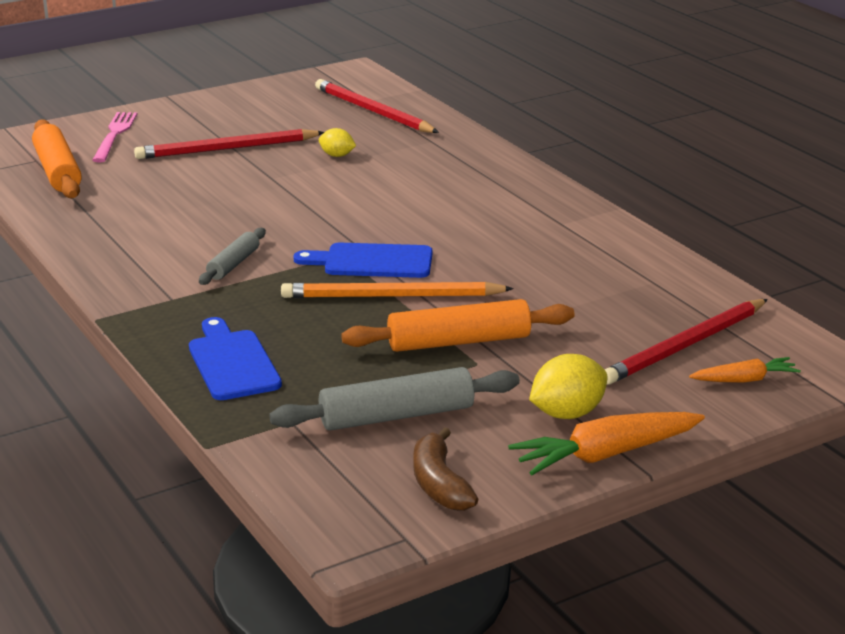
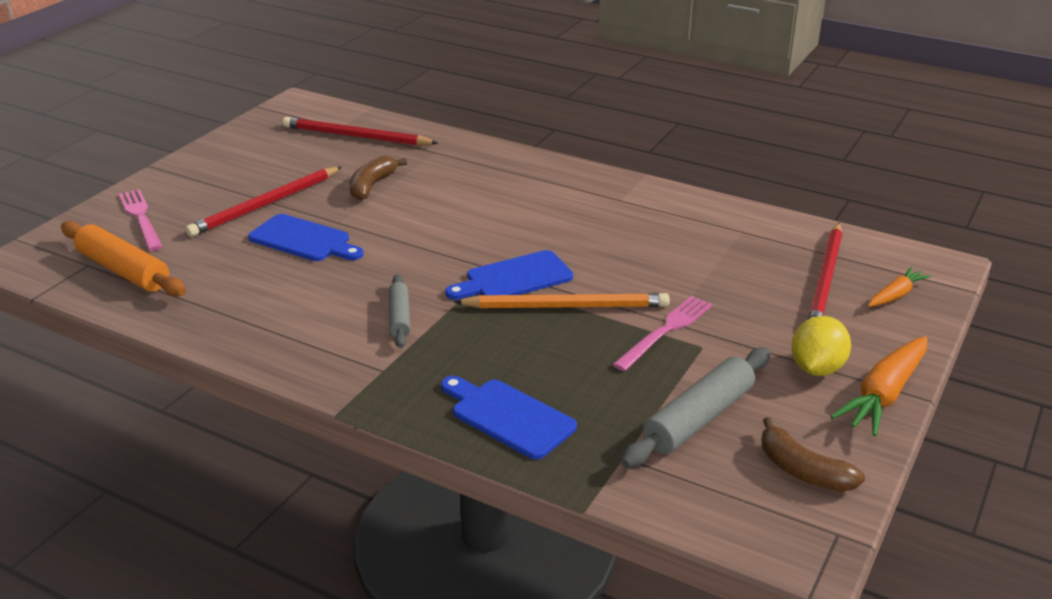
camera: 30 degrees left, 5 degrees up
orange pencil [281,282,514,298] -> orange pencil turned 150 degrees counterclockwise [454,293,670,309]
yellow lemon [319,128,356,157] -> brown banana [350,156,407,200]
orange rolling pin [341,299,575,352] -> pink fork [612,296,712,371]
none -> blue cutting board [248,214,363,261]

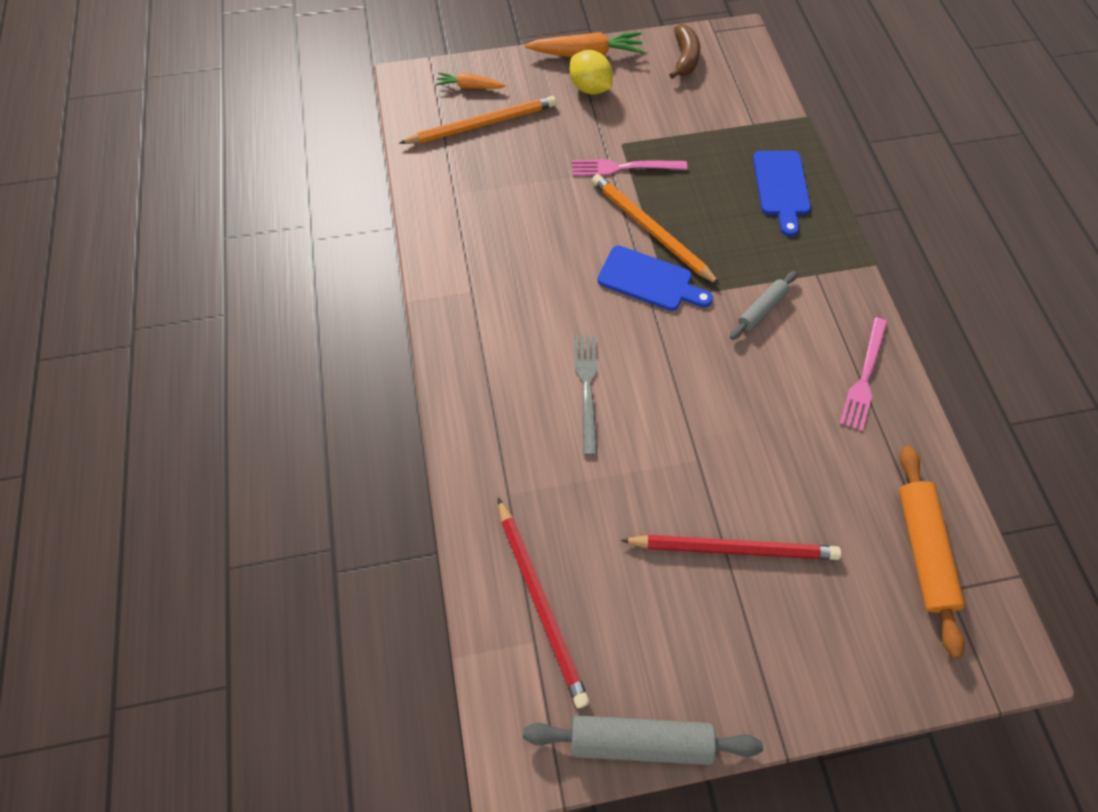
camera: 130 degrees left, 30 degrees up
pink fork [119,189,163,251] -> pink fork moved to [839,317,887,432]
blue cutting board [248,214,363,261] -> none
brown banana [350,156,407,200] -> none
grey rolling pin [621,347,771,468] -> grey rolling pin moved to [523,715,763,765]
yellow lemon [791,316,851,376] -> yellow lemon turned 60 degrees clockwise [570,50,613,95]
red pencil [808,223,842,320] -> orange pencil [399,96,556,144]
none -> grey fork [574,335,598,455]

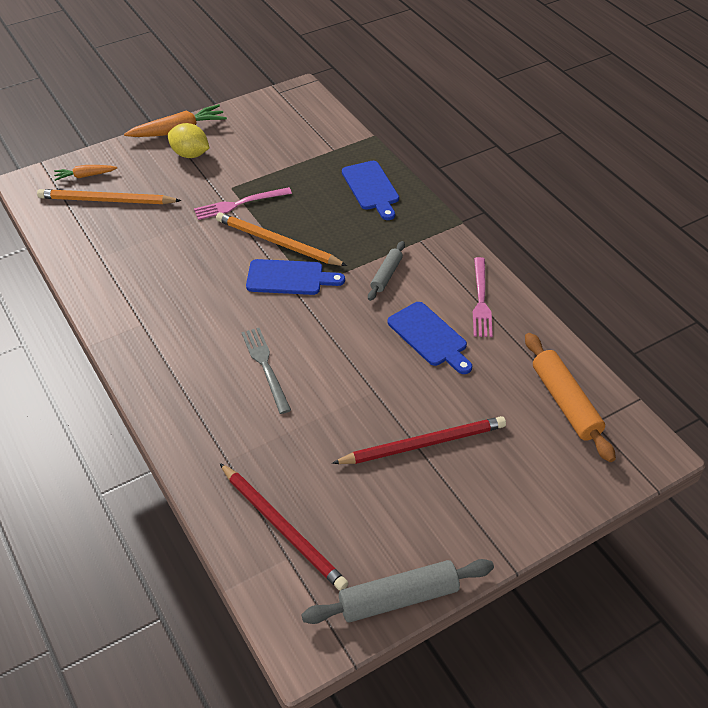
camera: 20 degrees left, 15 degrees down
orange pencil [399,96,556,144] -> orange pencil turned 135 degrees counterclockwise [37,189,181,204]
brown banana [669,24,700,79] -> none
none -> blue cutting board [387,302,472,374]

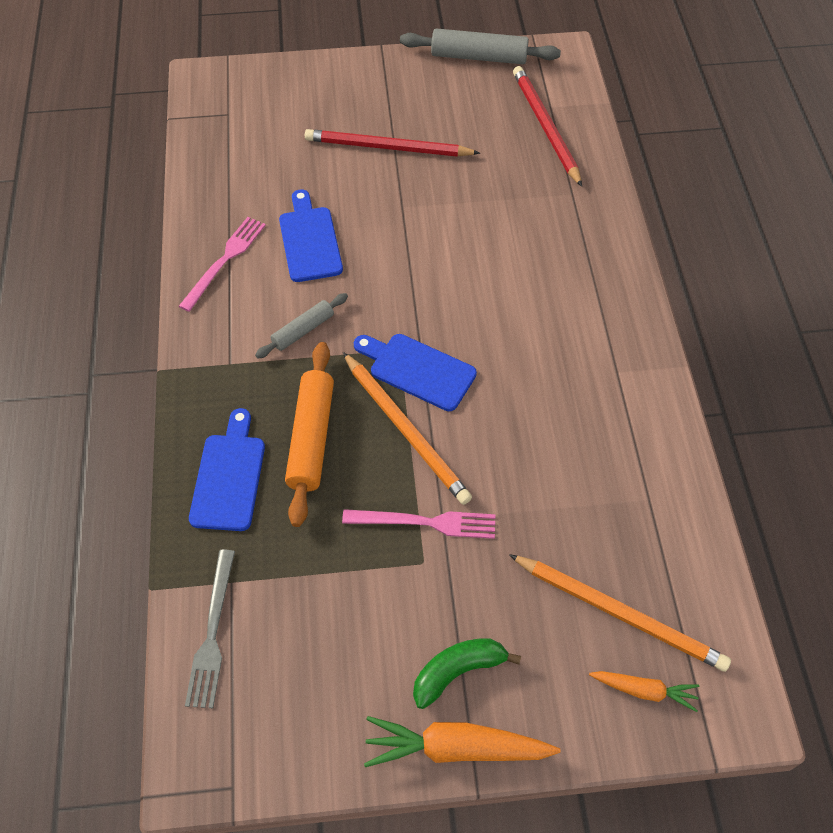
camera: 155 degrees left, 10 degrees up
yellow lemon [168,123,209,158] -> green banana [413,638,521,709]
grey fork [241,328,291,414] -> grey fork moved to [185,550,235,708]
orange rolling pin [525,333,616,462] -> orange rolling pin moved to [285,342,334,527]

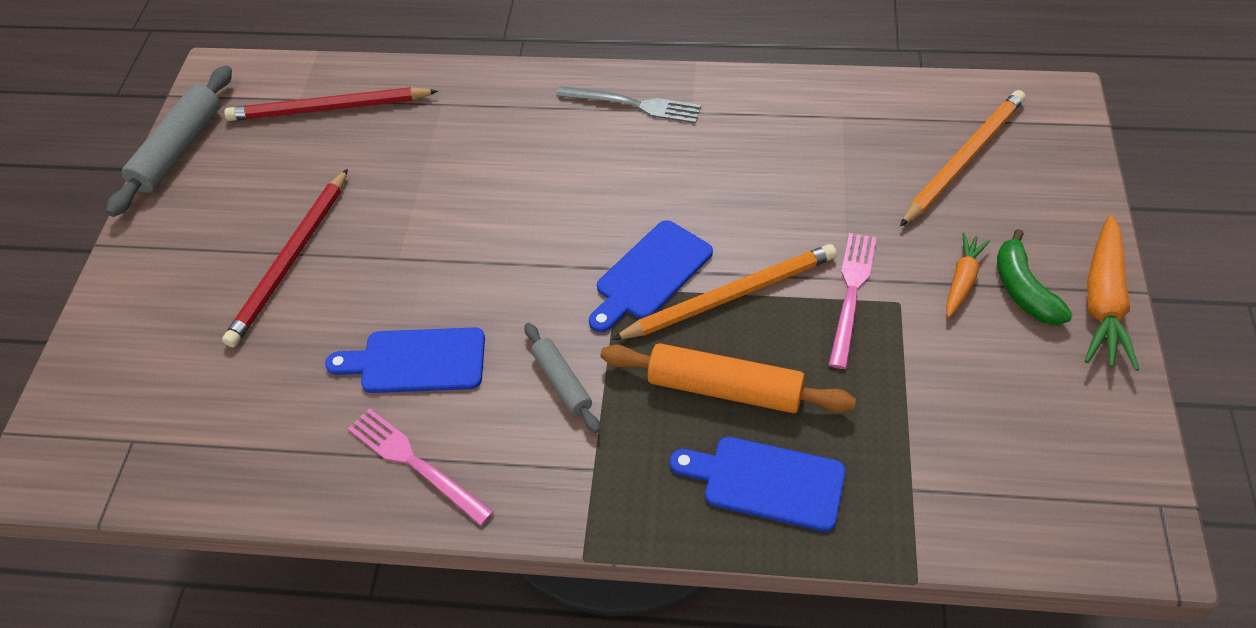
camera: 75 degrees left, 5 degrees down
grey fork [185,550,235,708] -> grey fork moved to [556,86,701,124]
orange carrot [589,671,699,712] -> orange carrot moved to [946,233,990,317]

